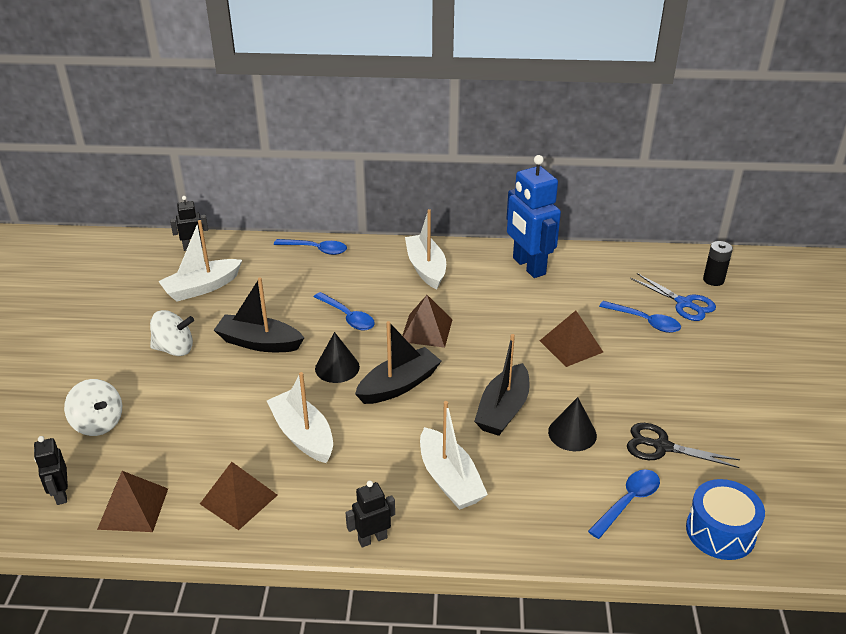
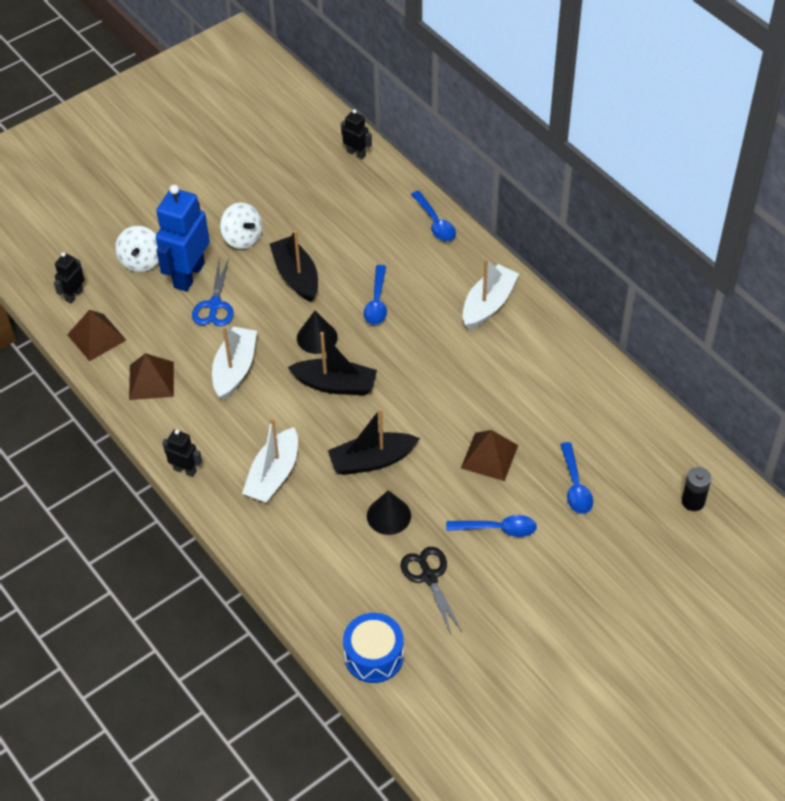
camera: 50 degrees right, 15 degrees up
white boat [158,220,242,302] -> none
brown pyramid [402,295,453,348] -> none
blue robot [506,155,561,278] -> blue robot moved to [156,184,210,292]
blue spoon [588,470,660,539] -> blue spoon moved to [446,515,537,537]
blue scissors [630,273,716,321] -> blue scissors moved to [192,258,234,326]

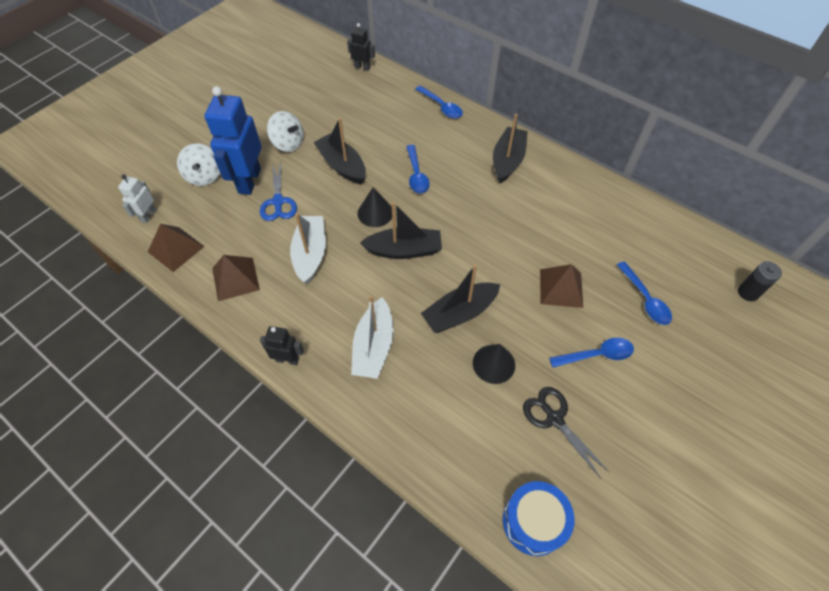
camera: 15 degrees left, 5 degrees up
black robot [54,252,85,303] -> white robot [118,175,156,223]
white boat [463,258,519,330] -> black boat [493,114,527,183]

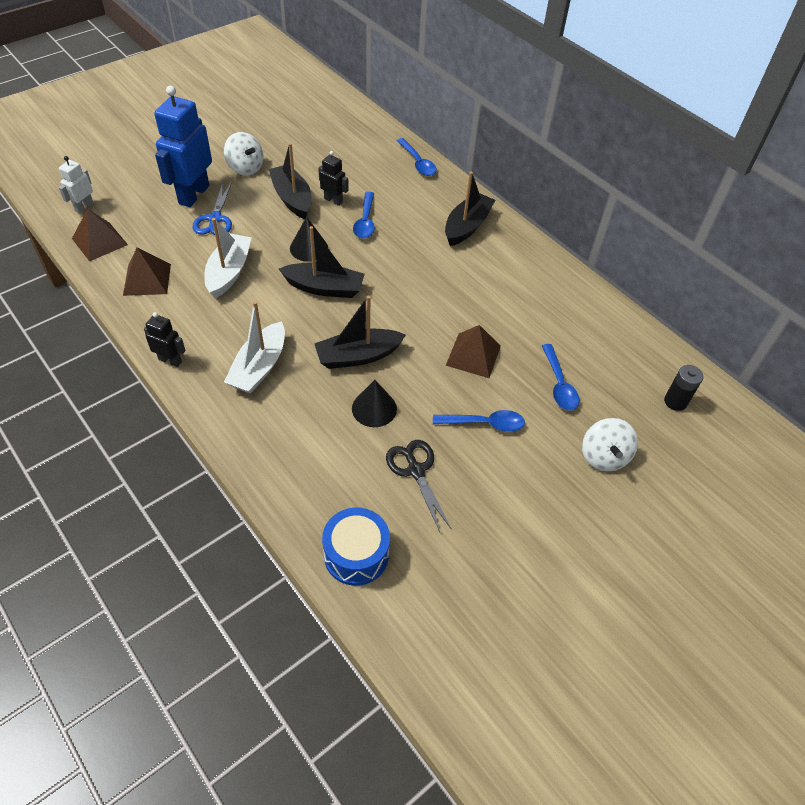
camera: 10 degrees right, 5 degrees down
white spinning top [177,143,220,186] -> white spinning top moved to [582,418,638,471]
black robot [347,23,375,71] -> black robot moved to [318,151,349,206]

